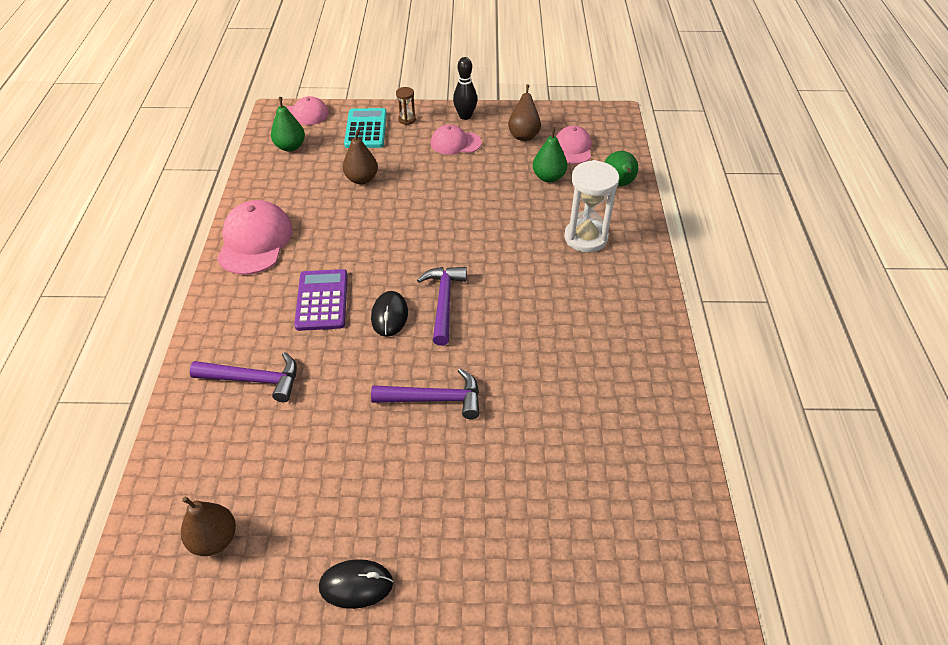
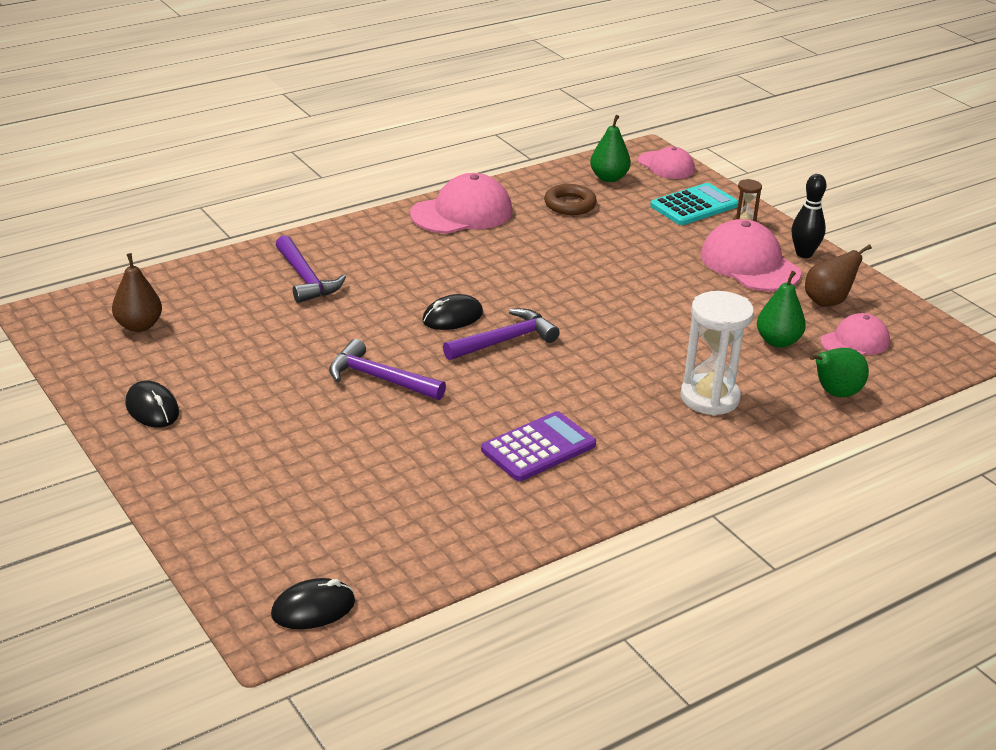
camera: 55 degrees right, 15 degrees down
purple calculator [294,269,348,331] -> purple calculator moved to [481,411,596,481]
brown pear [343,130,378,184] -> none
purple hammer [371,368,480,419] -> purple hammer turned 150 degrees clockwise [329,339,446,400]
pink cap [431,124,482,155] -> pink cap [701,219,801,291], size x1.61
none -> black mouse [271,578,355,629]
none -> brown ring [544,184,597,215]

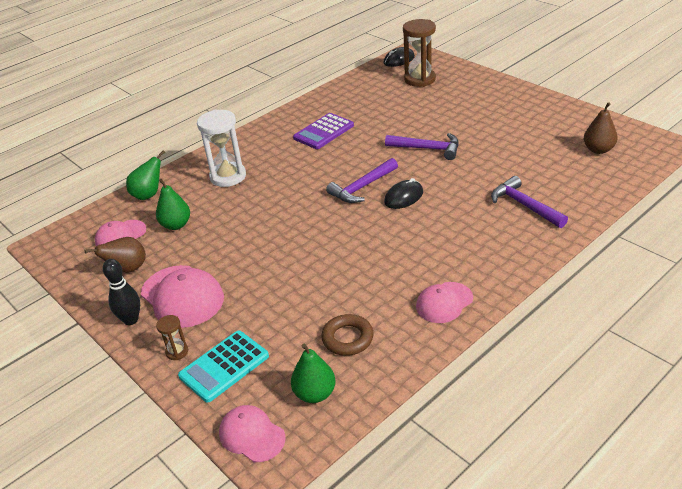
camera: 175 degrees right, 5 degrees up
black mouse [125,381,179,428] -> none
pink cap [410,173,512,234] -> pink cap [416,282,473,323], size x0.62
none -> brown hourglass [403,19,436,87]

